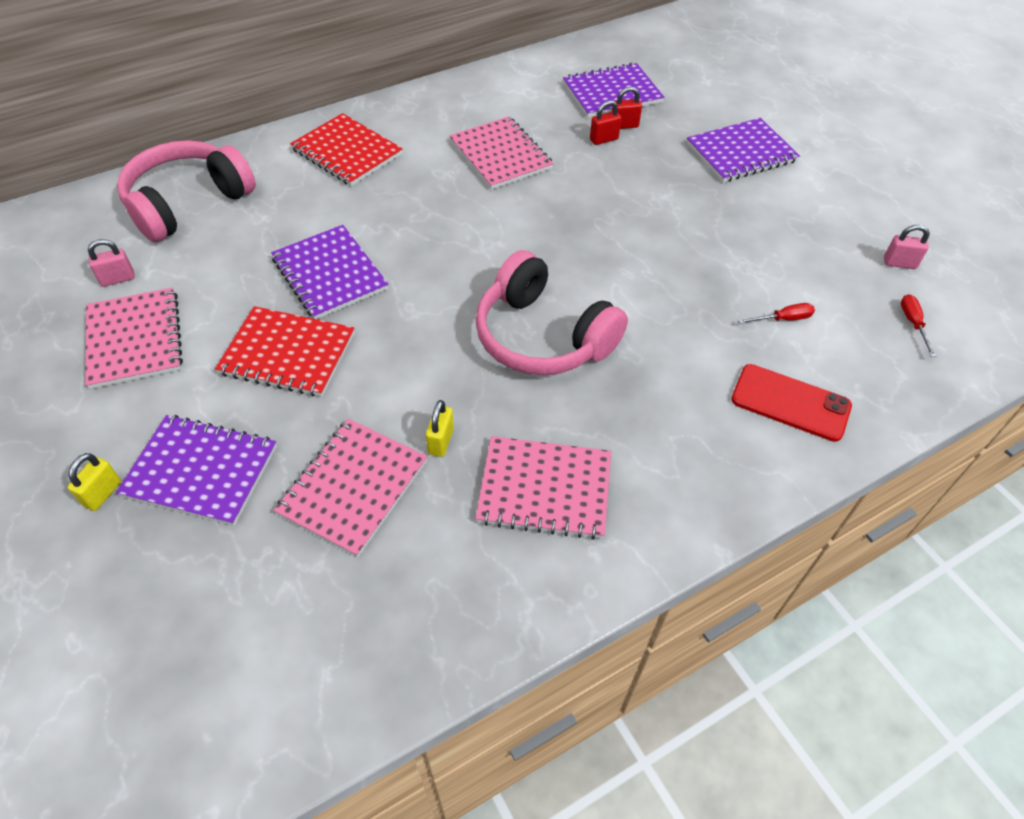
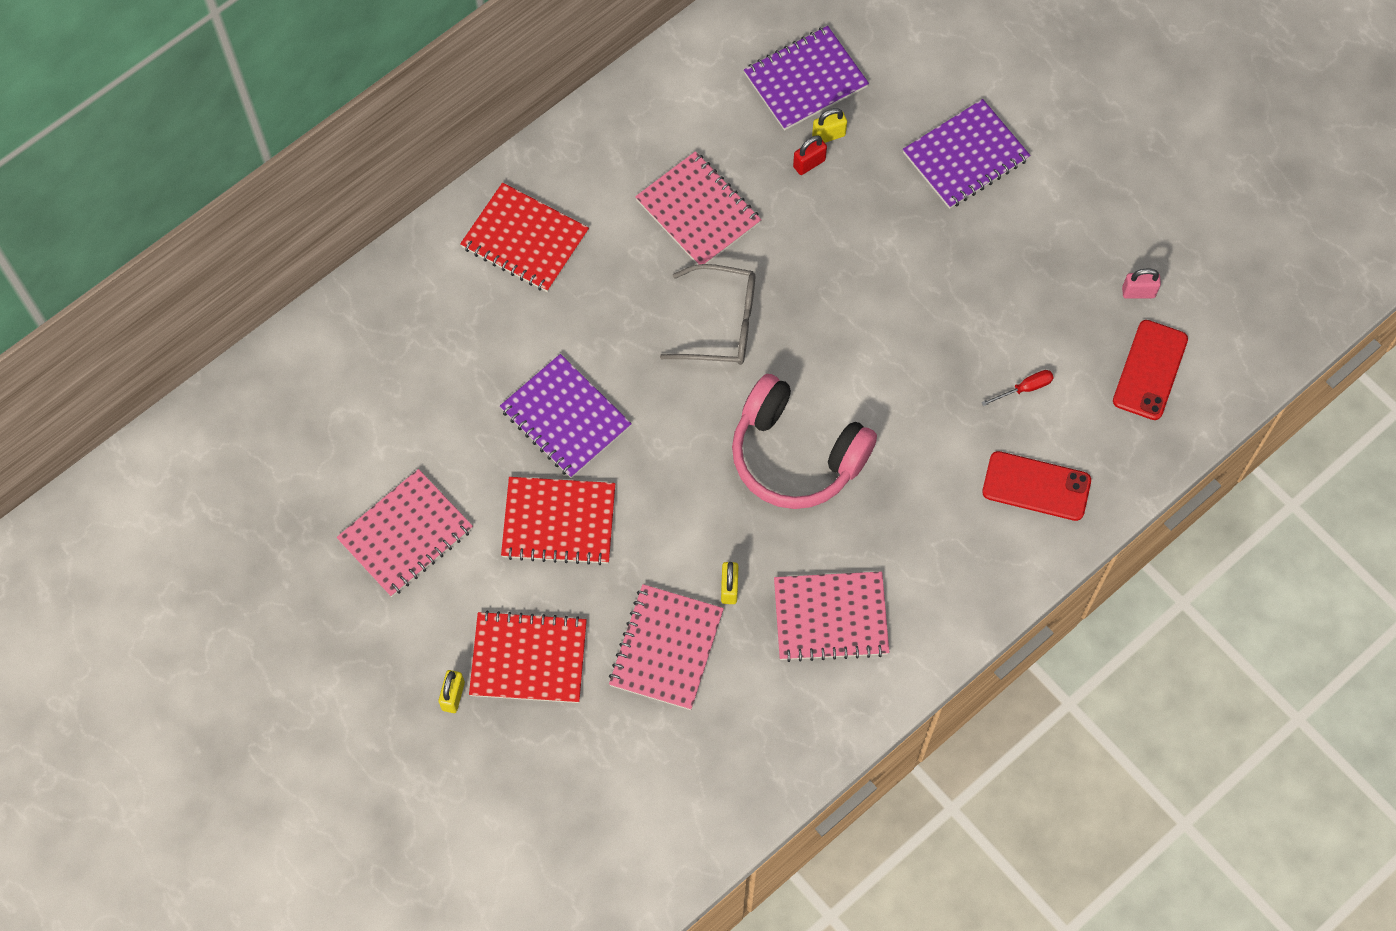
camera: 10 degrees left, 15 degrees up
pink notebook [85,288,183,389] -> pink notebook turned 75 degrees clockwise [336,469,473,597]
pink padlock [88,239,135,287] -> none
purple notebook [116,415,277,526] -> red notebook [469,611,587,703]
pink headphones [117,140,256,242] -> none
red padlock [612,87,642,129] -> yellow padlock [812,108,847,143]
red screwdriver [901,294,936,357] -> red phone [1113,320,1188,420]
none -> grey glasses [660,264,755,365]

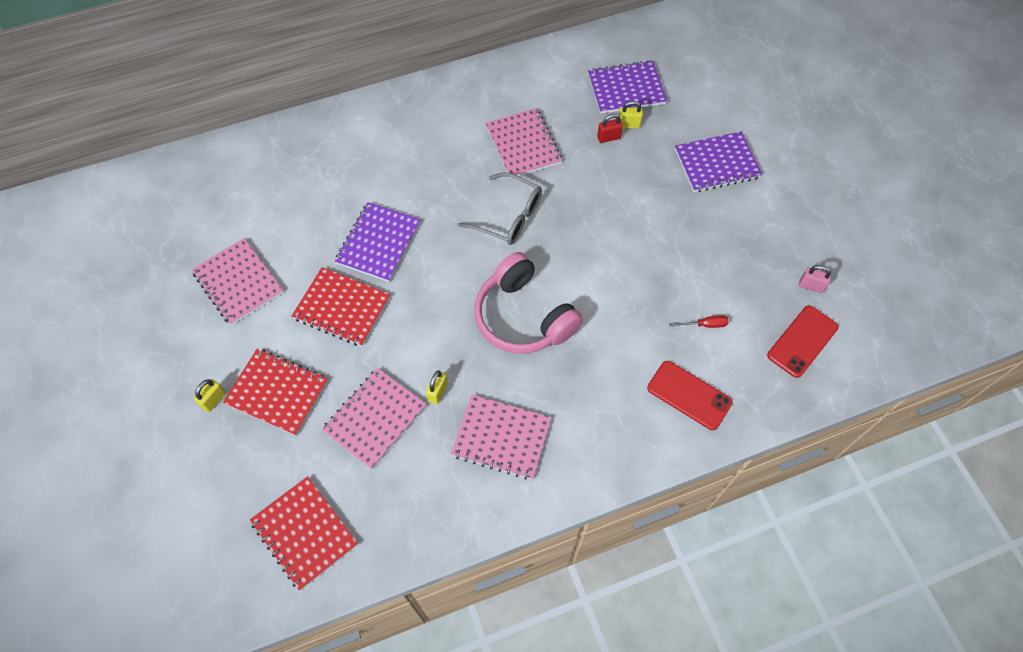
camera: 20 degrees right, 5 degrees down
pink notebook [336,469,473,597] -> pink notebook turned 75 degrees clockwise [191,238,284,325]
red notebook [460,183,589,292] -> red notebook moved to [250,476,358,590]
purple notebook [500,354,632,478] -> purple notebook turned 45 degrees clockwise [335,202,420,282]

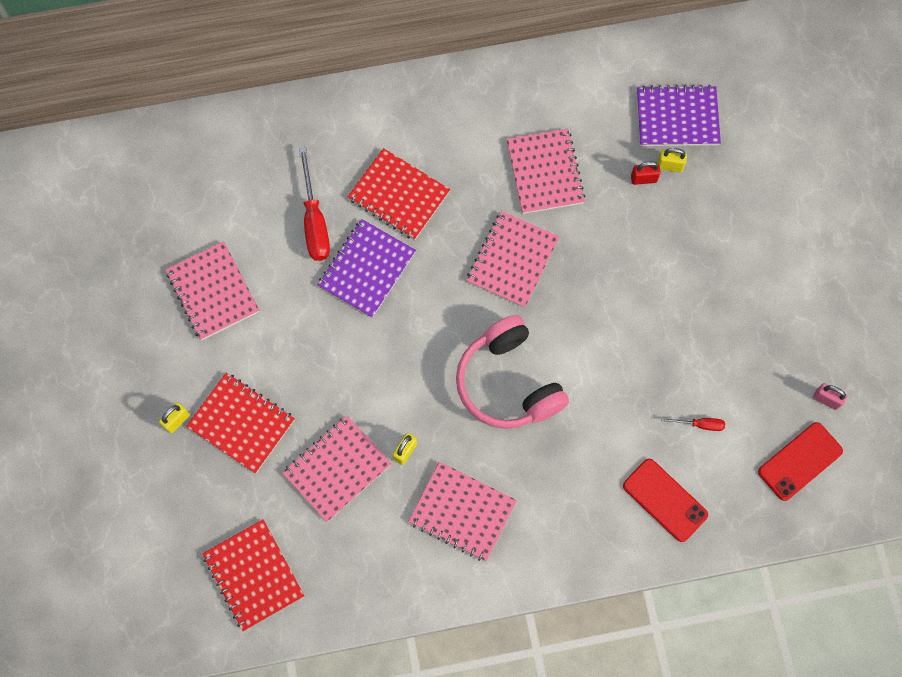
camera: 10 degrees right, 10 degrees up
red notebook [292,267,390,346] -> red notebook moved to [348,148,450,240]
grey glasses [458,172,542,245] -> pink notebook [466,211,559,308]
purple notebook [675,131,763,192] -> none
none -> red screwdriver [299,147,330,261]

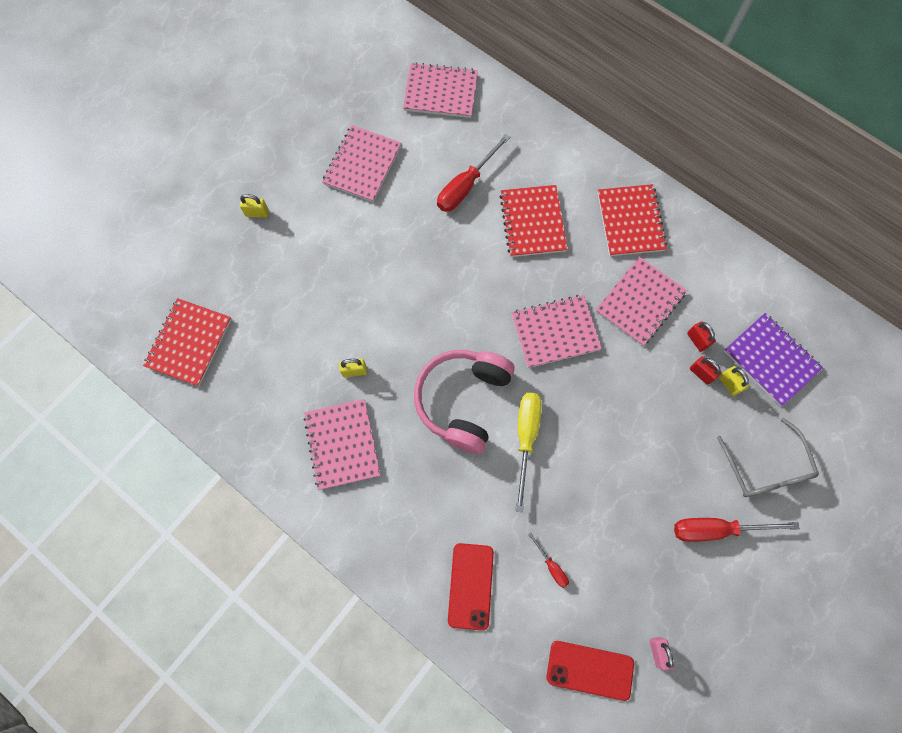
camera: 50 degrees right, 0 degrees up
red notebook [186,373,295,474] -> red notebook moved to [598,184,667,256]
pink notebook [282,416,392,522] -> pink notebook moved to [403,62,478,118]
purple notebook [318,219,416,318] -> none
none -> yellow screwdriver [516,393,542,512]
none -> red screwdriver [674,518,800,542]
none -> red padlock [687,321,716,352]
none -> grey glasses [717,418,819,497]

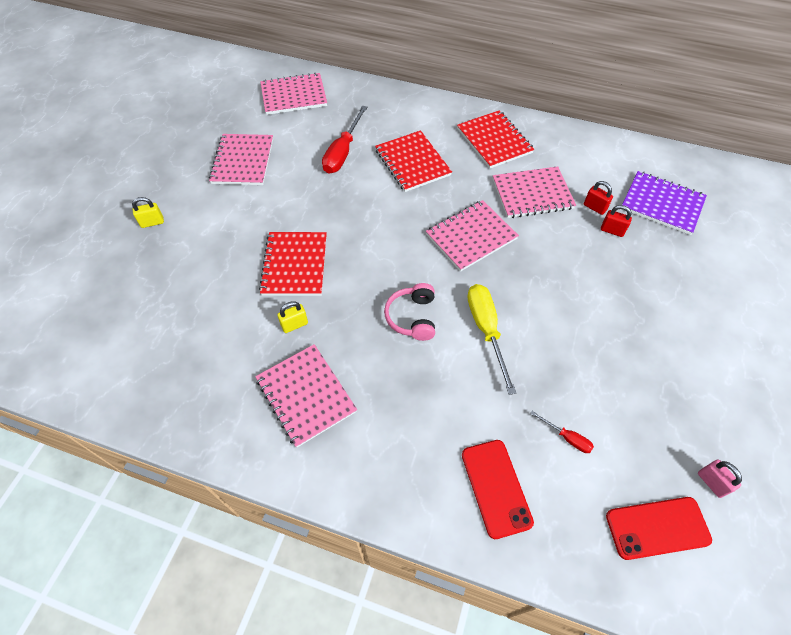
camera: 20 degrees left, 15 degrees down
red notebook [143,298,231,386] -> red notebook moved to [259,232,327,296]
pink headphones [414,350,515,454] -> pink headphones [384,283,435,341], size x0.56
pink notebook [596,257,687,346] -> pink notebook turned 60 degrees clockwise [493,166,576,218]
red screwdriver [674,518,800,542] -> none
grey glasses [717,418,819,497] -> none
yellow padlock [719,366,749,396] -> none

